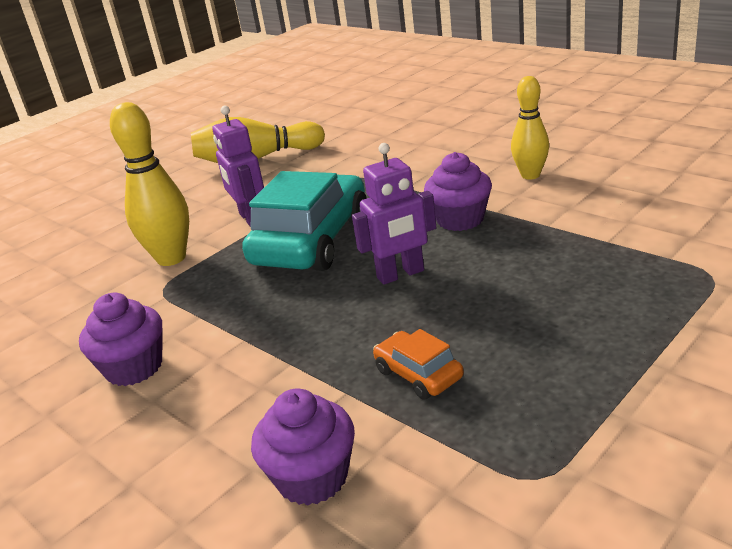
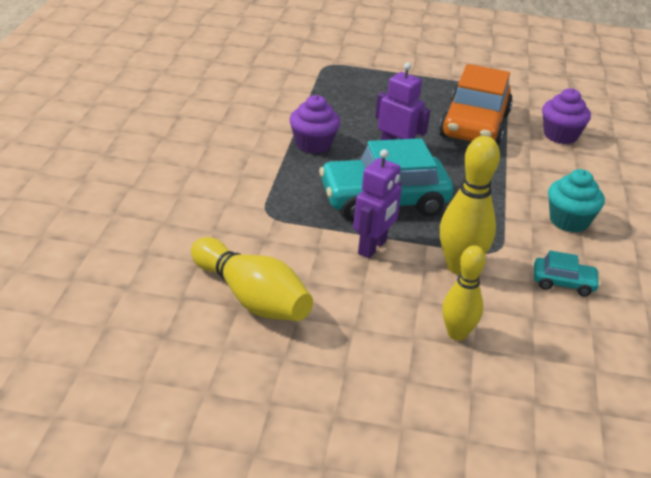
camera: 130 degrees left, 5 degrees up
purple cupcake [79,293,162,386] -> turquoise cupcake [548,169,605,233]
orange car [373,329,464,400] -> orange car [439,64,513,146], size x2.19
yellow bowling pin [511,76,549,180] -> yellow bowling pin moved to [442,245,486,341]
none -> turquoise car [534,250,600,297]

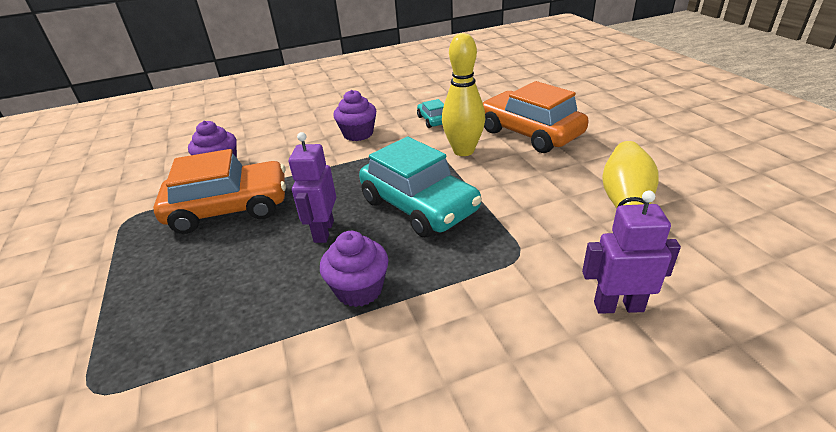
camera: 115 degrees left, 0 degrees up
purple robot [353,149,402,258] -> purple robot moved to [582,190,681,314]
yellow bowling pin [442,245,486,341] -> orange car [482,81,589,153]
turquoise cupcake [548,169,605,233] -> purple cupcake [333,90,376,141]

